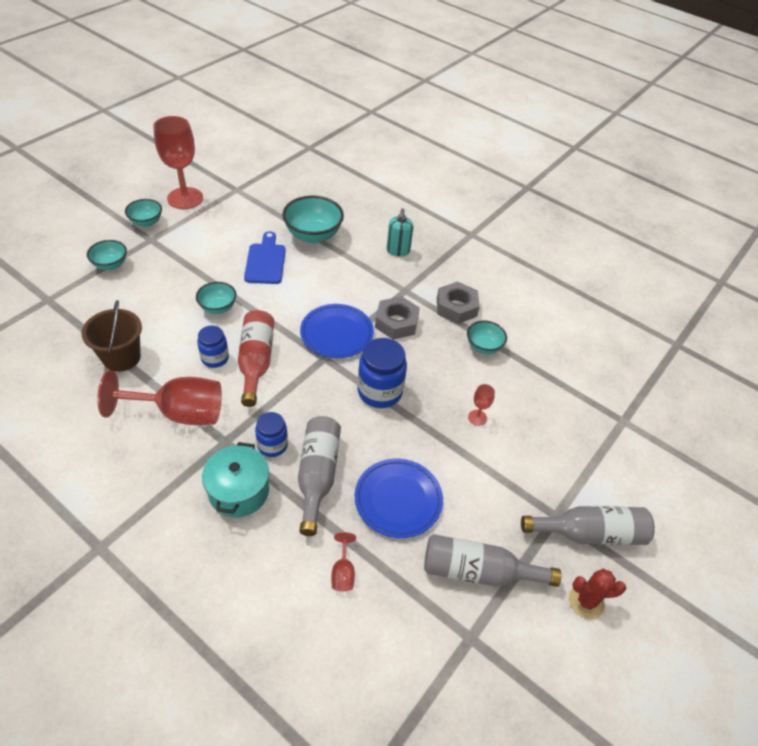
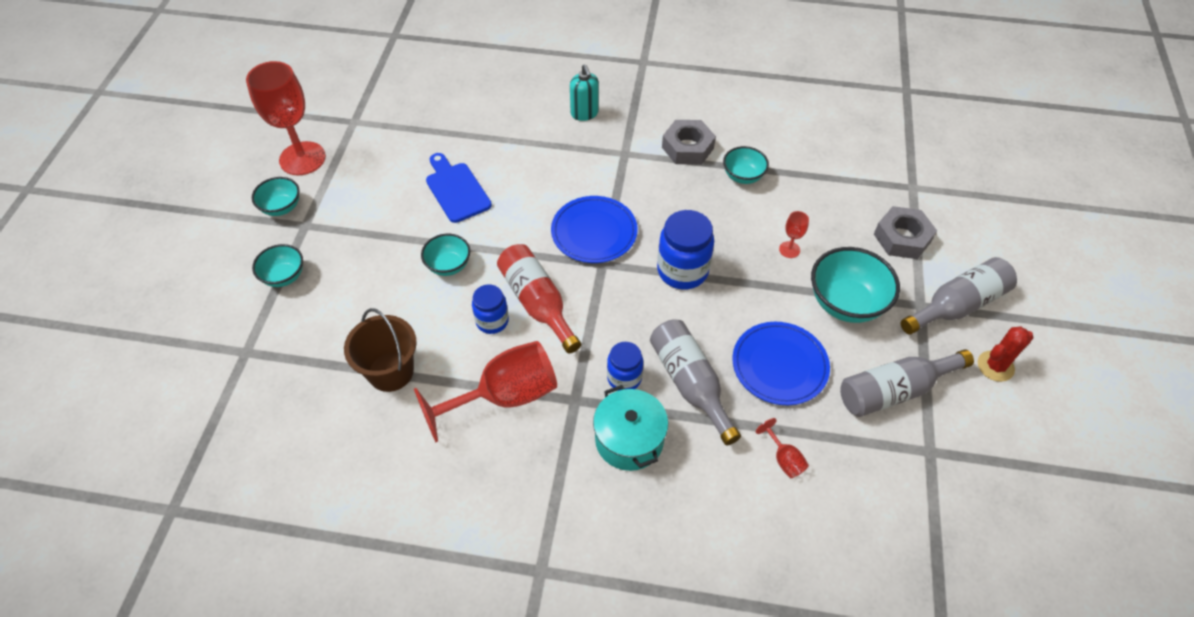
camera: 25 degrees left, 5 degrees up
turquoise bowl [283,196,344,243] -> turquoise bowl moved to [811,247,900,323]
grey nut [375,296,420,340] -> grey nut moved to [874,206,937,259]

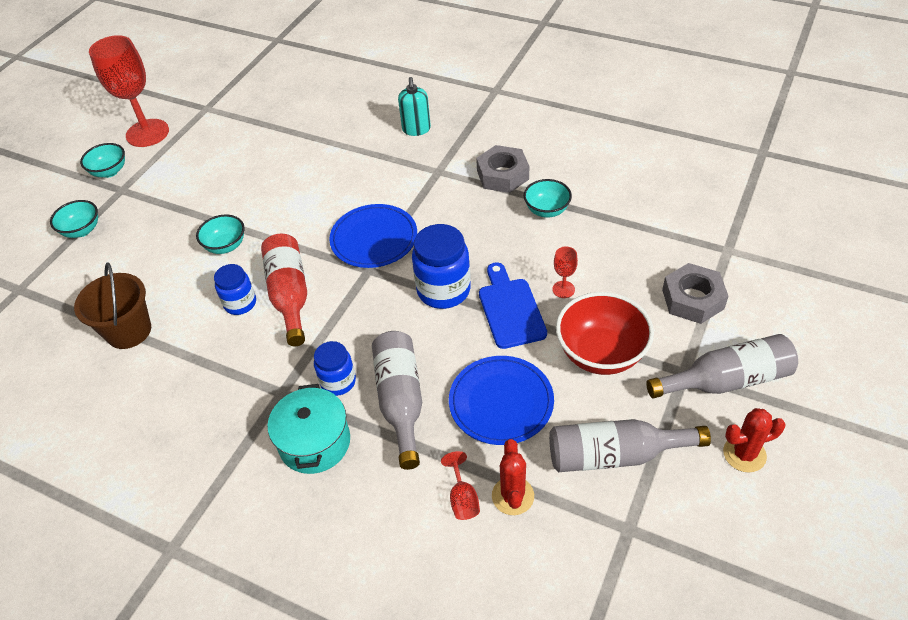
camera: 20 degrees right, 5 degrees down
red goblet [414,341,557,442] -> none
blue cutting board [426,153,492,223] -> blue cutting board moved to [479,262,547,349]
turquoise bowl [811,247,900,323] -> red bowl [556,292,654,375]
none -> red cactus [492,439,534,515]

